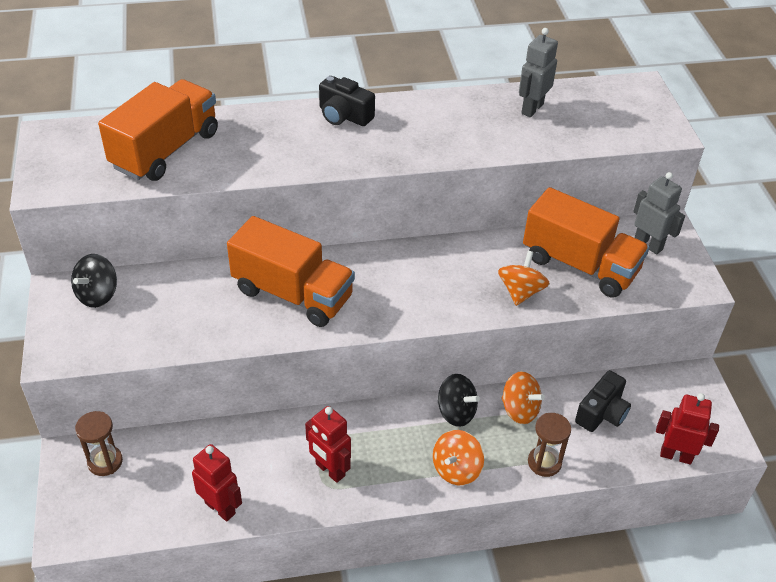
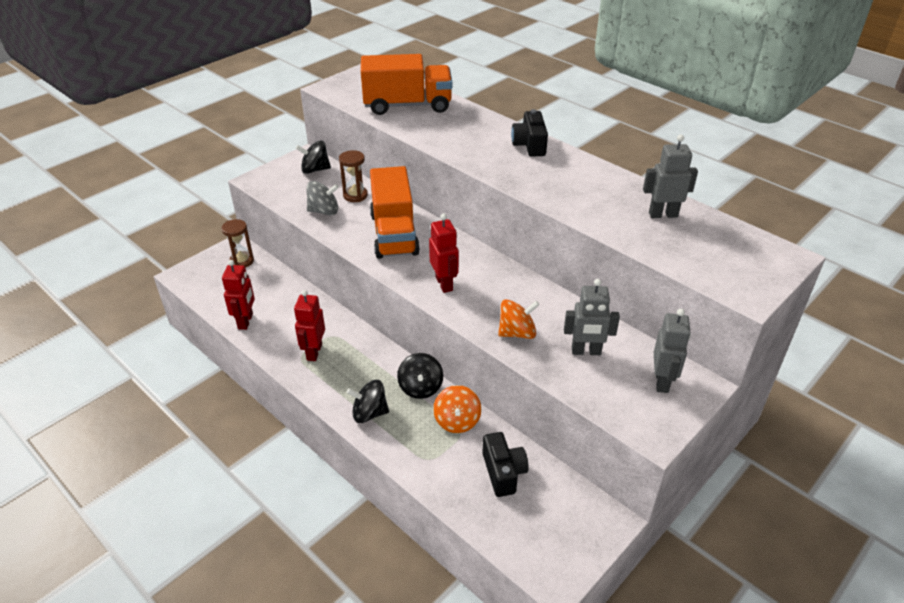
camera: 55 degrees right, 5 degrees down
orange spinning top [433,430,484,485] -> black spinning top [347,380,389,423]
orange truck [523,187,650,297] -> grey robot [564,279,620,355]
brown hourglass [528,413,571,477] -> brown hourglass moved to [339,150,368,202]
black camera [575,370,631,432] -> black camera turned 105 degrees counterclockwise [482,432,529,497]
red robot [656,393,719,465] -> red robot moved to [429,214,459,293]
none -> grey spinning top [306,181,339,215]

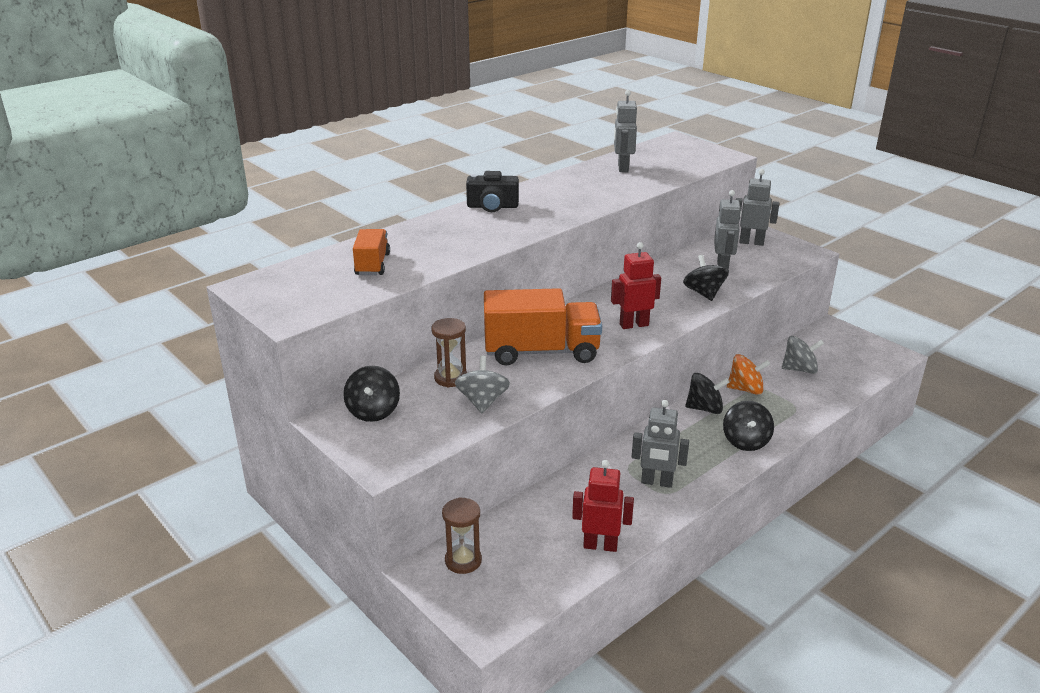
camera: 85 degrees left, 10 degrees down
red robot [294,290,325,361] -> grey robot [632,400,689,488]
orange truck [361,54,452,115] -> orange truck [353,229,390,275], size x0.55
black camera [482,432,529,497] -> grey spinning top [782,336,824,374]
orange spinning top [498,299,539,339] -> black spinning top [683,255,729,301]

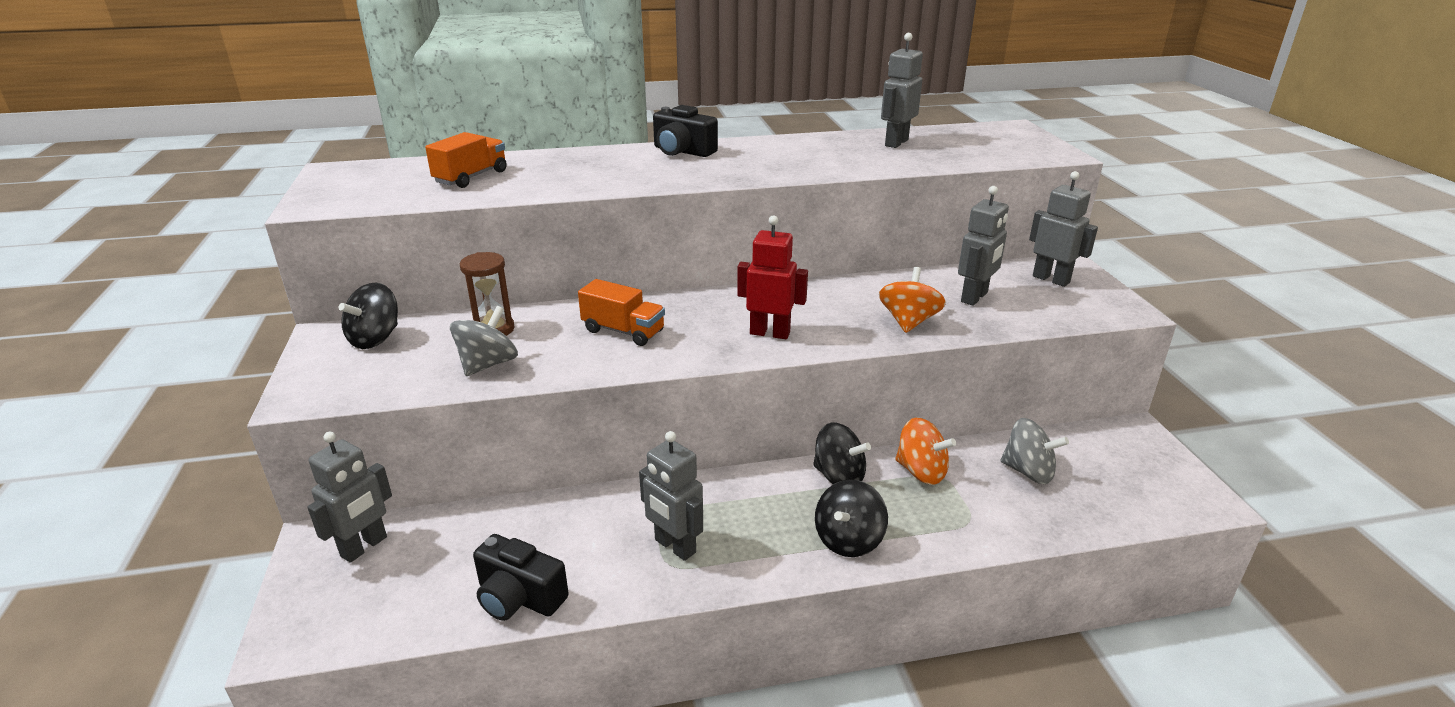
camera: 30 degrees right, 0 degrees up
brown hourglass [442,497,482,574] -> grey robot [307,432,392,563]
orange truck [484,288,602,366] -> orange truck [578,279,665,346], size x0.55
red robot [572,460,634,552] -> black camera [473,534,569,621]
black spinning top [683,255,729,301] -> orange spinning top [879,267,946,333]

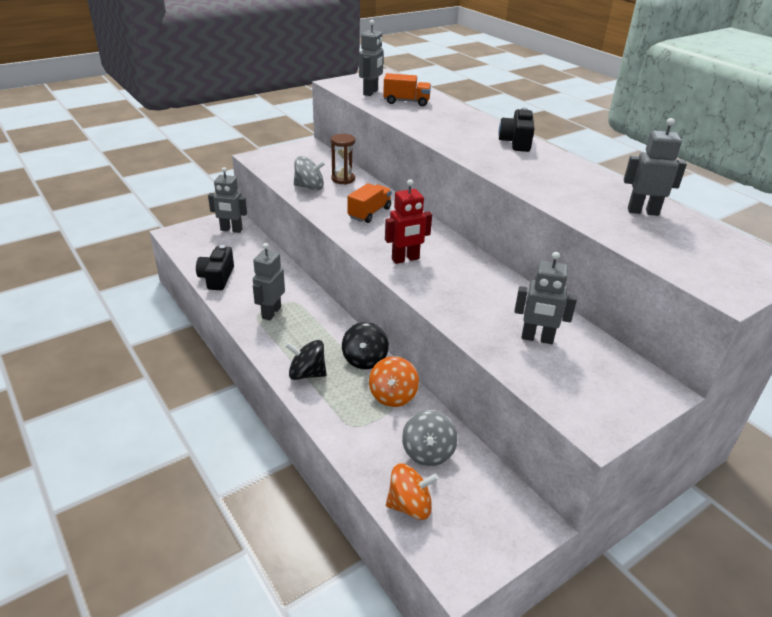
camera: 65 degrees right, 5 degrees up
black spinning top [339,282,398,349] -> none
orange truck [578,279,665,346] -> orange truck turned 150 degrees counterclockwise [348,183,392,223]
red robot [737,215,808,339] -> red robot turned 75 degrees clockwise [385,179,432,264]
orange spinning top [879,267,946,333] -> orange spinning top moved to [386,463,439,520]
grey robot [1029,171,1098,287] -> grey robot moved to [359,20,384,96]

